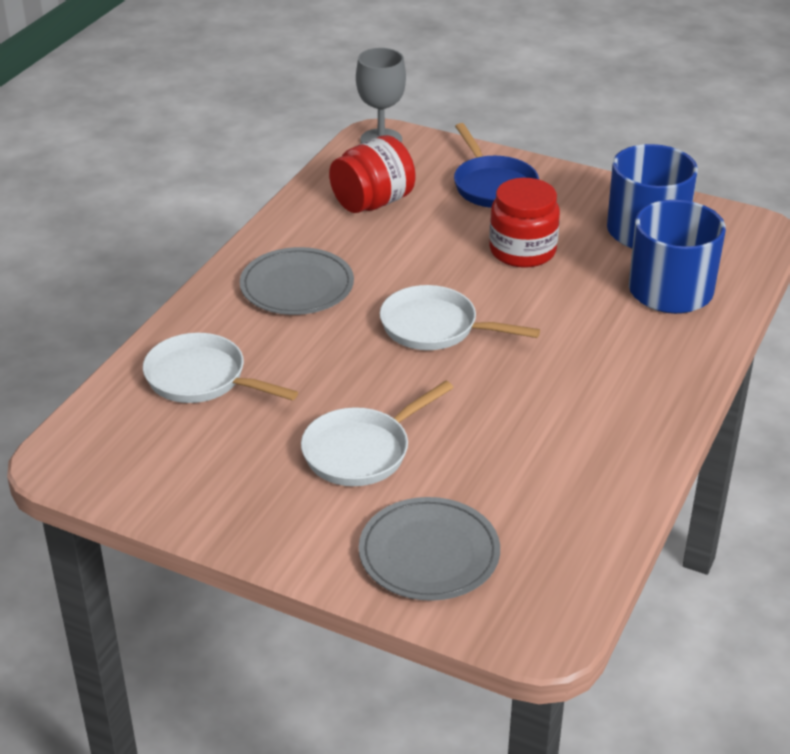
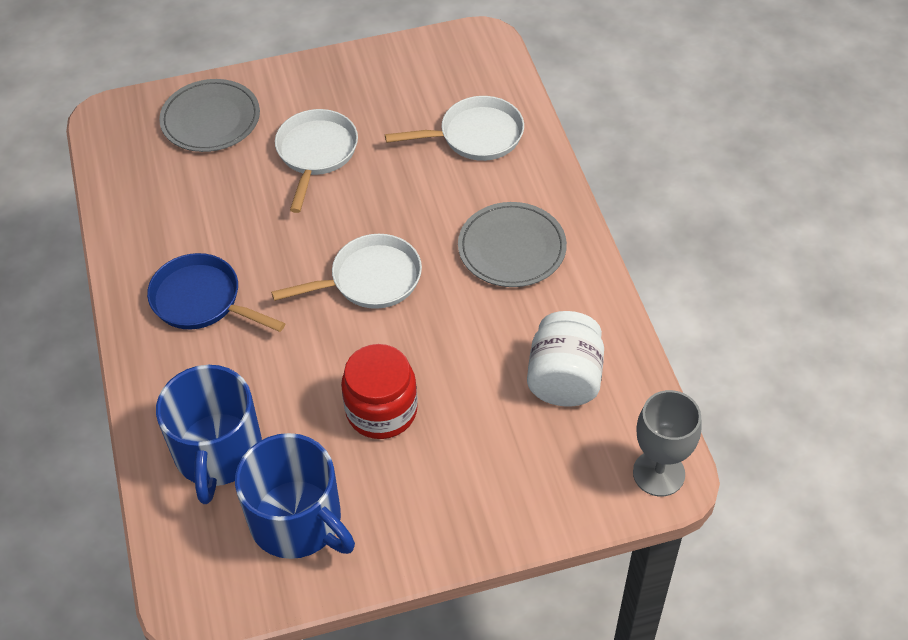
camera: 140 degrees right, 15 degrees up
red jar [329,135,415,213] -> white jar [527,311,604,406]
blue pan [454,123,539,208] -> blue pan moved to [147,253,286,332]

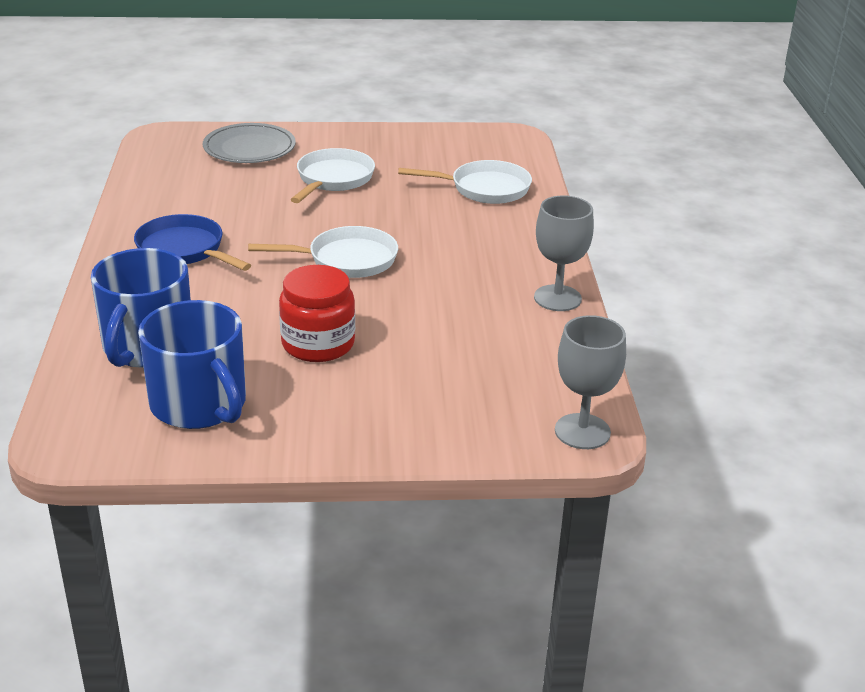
camera: 10 degrees right, 20 degrees down
grey plate [458,202,567,287] -> none
white jar [527,311,604,406] -> none
none -> grey goblet [534,195,594,311]

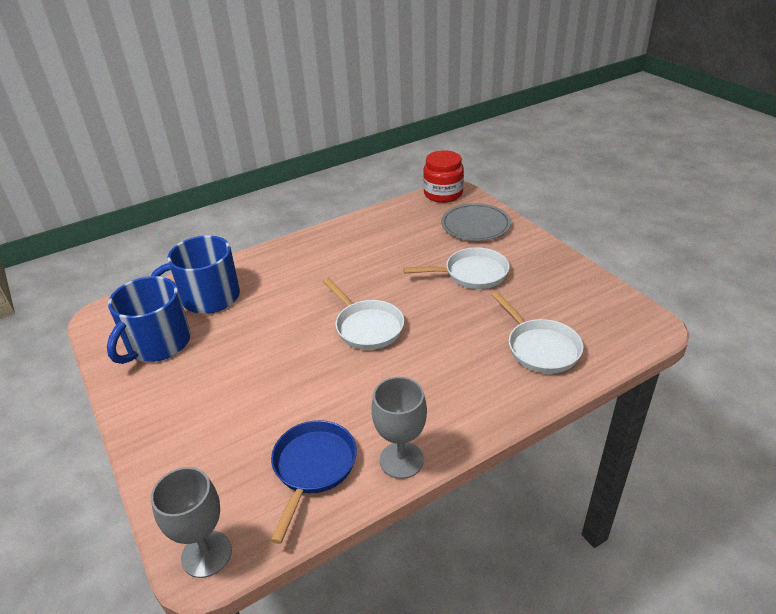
camera: 65 degrees right, 5 degrees up
blue pan [134,214,251,271] -> blue pan moved to [270,420,357,544]
red jar [279,265,355,362] -> red jar moved to [423,150,464,203]

